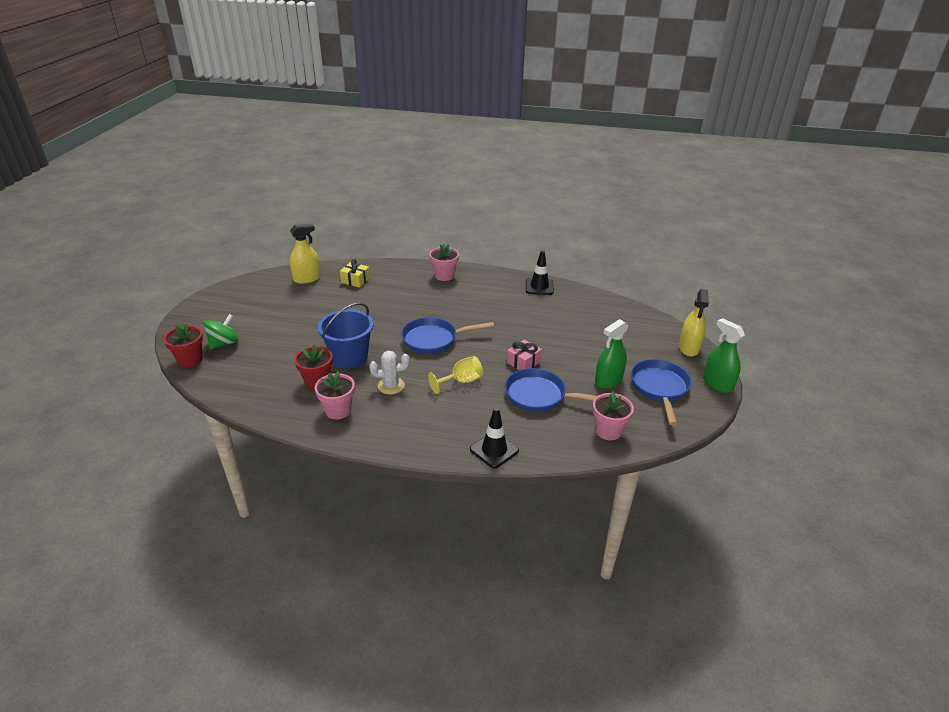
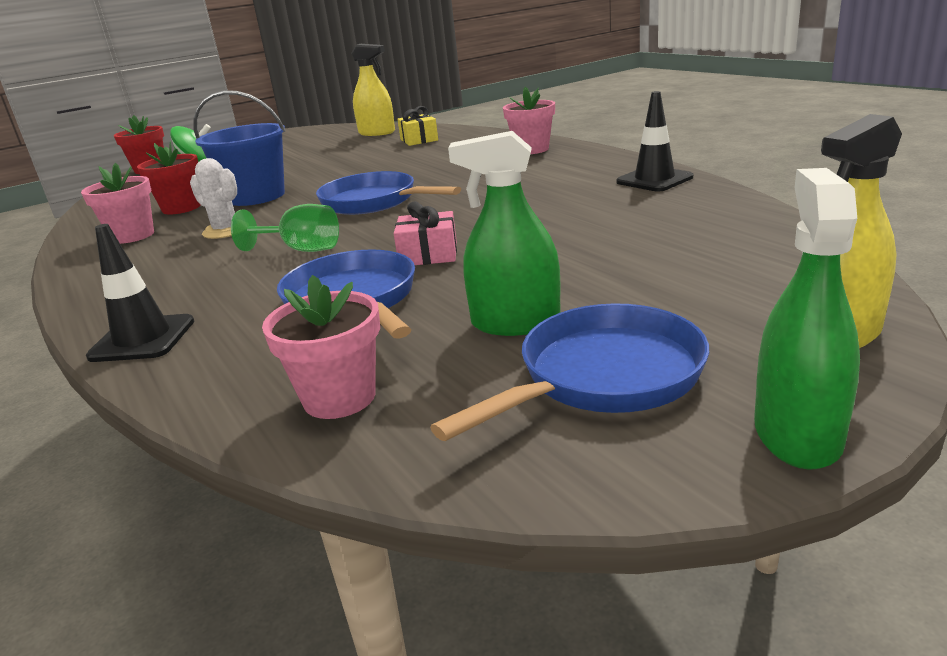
camera: 50 degrees right, 10 degrees down
yellow goblet [428,356,483,394] -> green goblet [231,204,339,252]

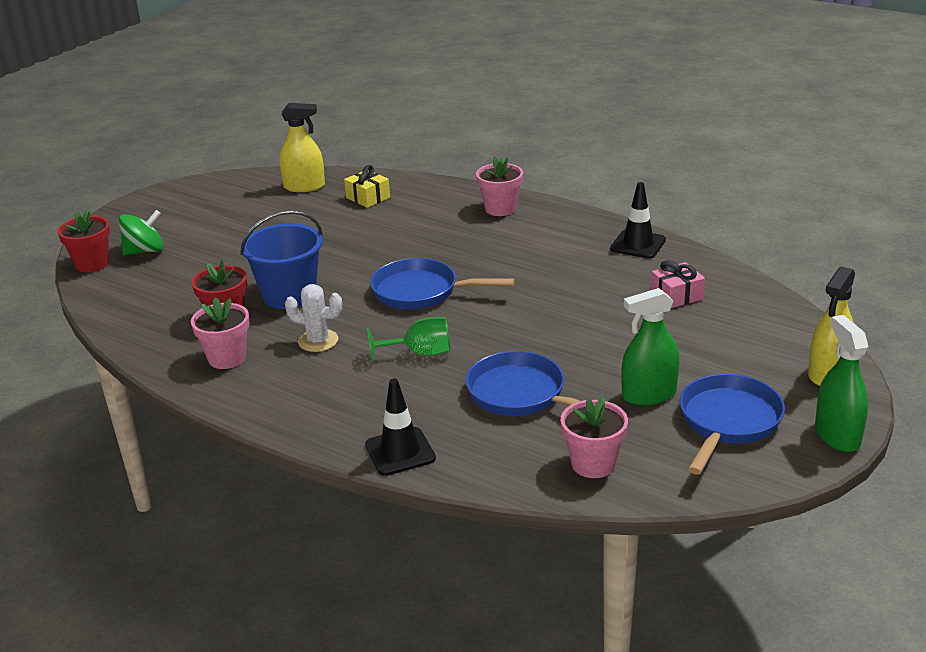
camera: 25 degrees left, 5 degrees up
pink gift [394,201,457,265] -> pink gift moved to [651,260,705,308]

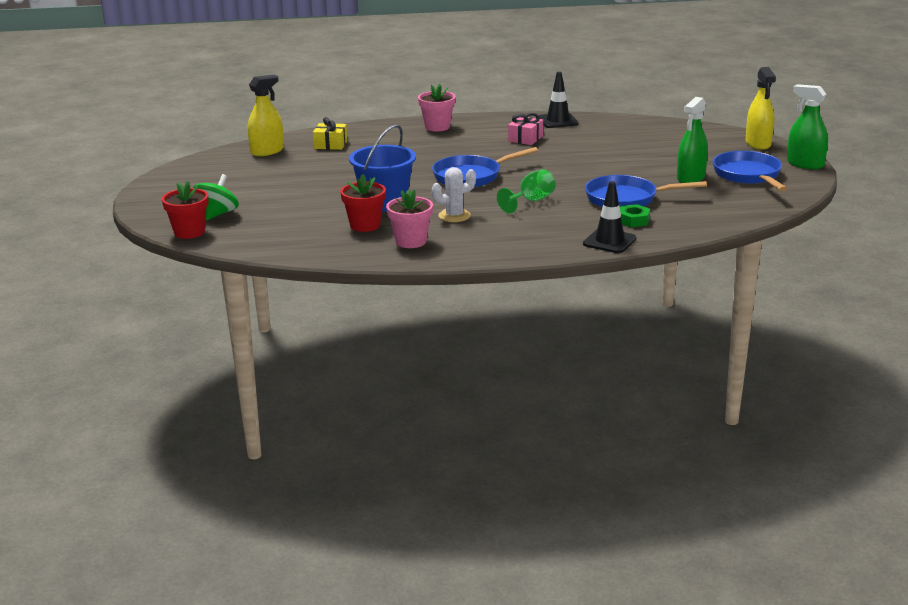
camera: 40 degrees left, 5 degrees down
pink flower pot [561,396,628,478] -> none
pink gift [651,260,705,308] -> pink gift moved to [508,113,543,145]
none -> green nut [620,204,650,227]

